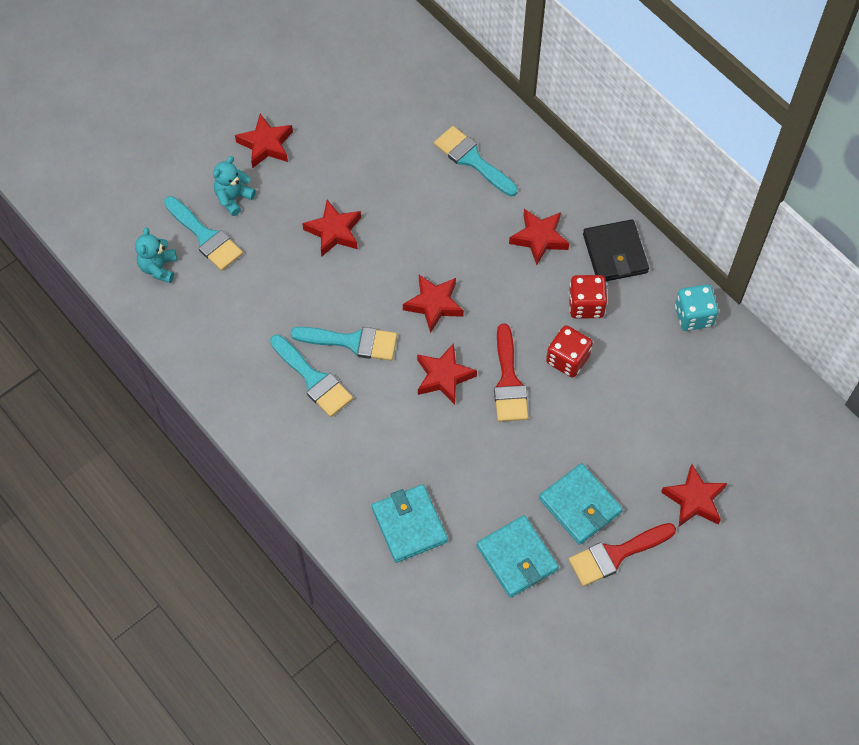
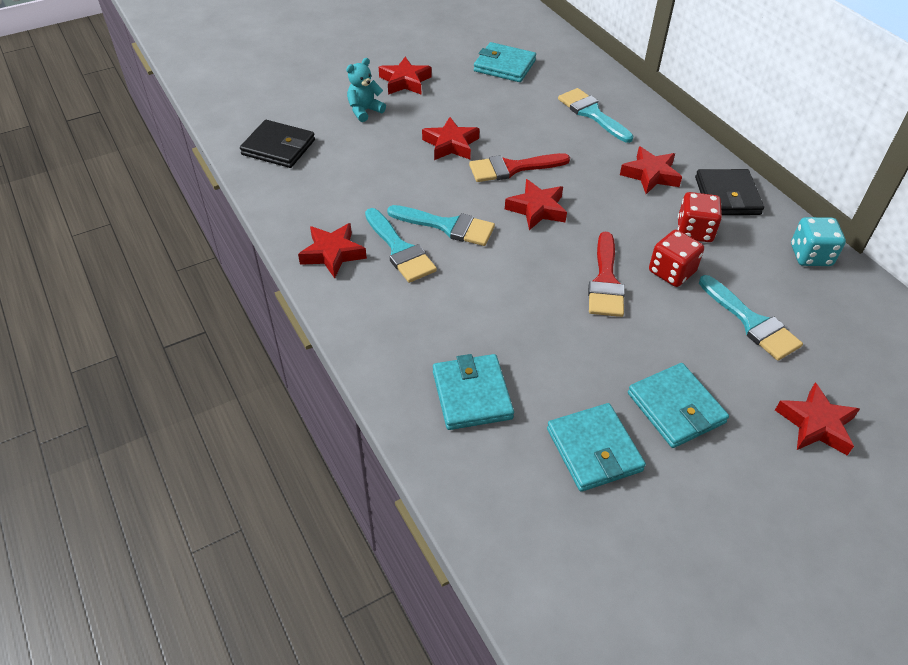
camera: 10 degrees right, 15 degrees down
turquoise teddy bear [135,227,177,283] -> black wallet [240,120,315,168]
turquoise brush [164,196,243,271] -> turquoise brush moved to [699,275,803,361]
red star [417,343,477,405] -> red star moved to [298,223,367,279]
red brush [569,523,676,587] -> red brush moved to [469,153,570,182]
none -> turquoise wallet [474,42,536,82]

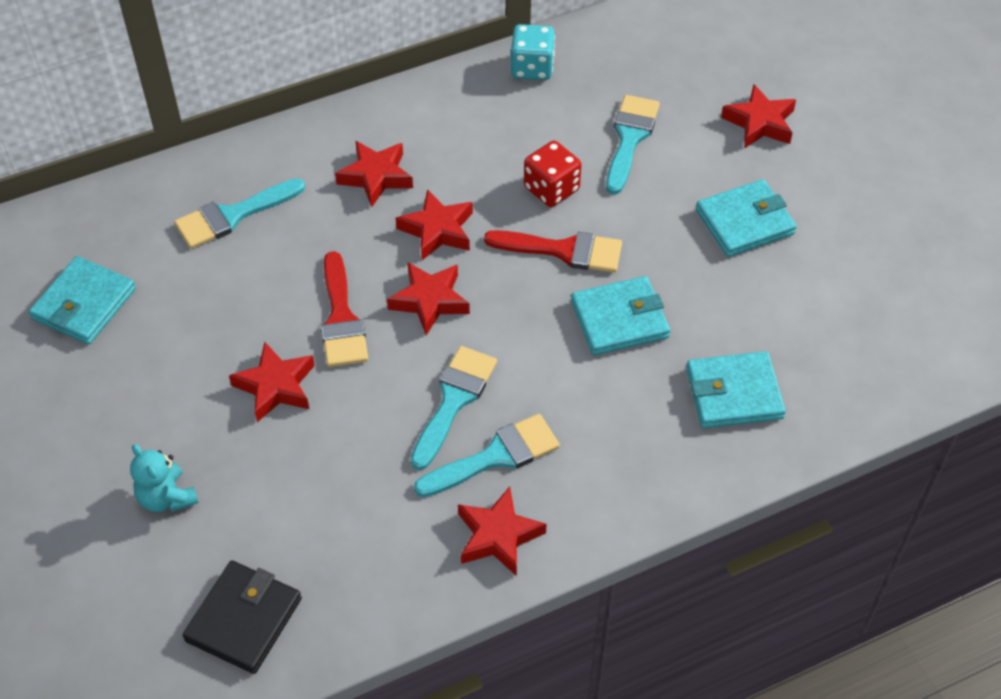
camera: 85 degrees left, 5 degrees up
red star [379,57,432,95] -> red star moved to [396,189,473,260]
turquoise wallet [547,403,646,492] -> turquoise wallet moved to [571,276,670,355]
red dice [678,192,722,242] -> none
black wallet [695,169,764,215] -> none
turquoise brush [699,275,803,361] -> turquoise brush turned 45 degrees counterclockwise [606,95,660,195]

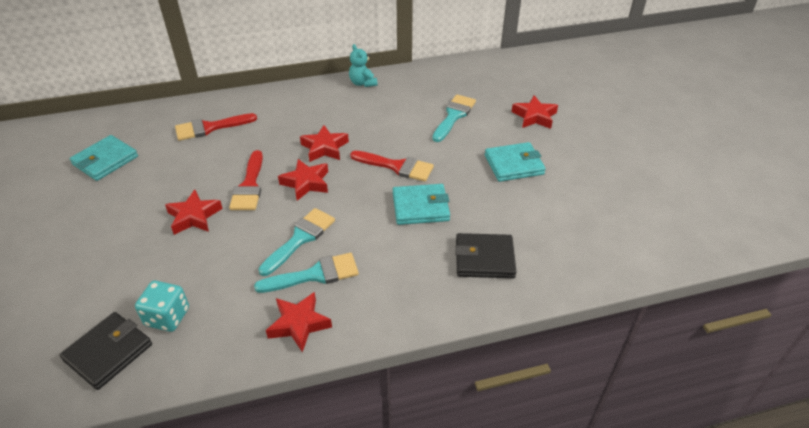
camera: 10 degrees right, 10 degrees down
turquoise teddy bear [130,444,199,512] -> turquoise teddy bear moved to [349,44,378,87]
turquoise brush [174,178,305,249] -> red brush [175,113,257,141]
red star [335,141,413,207] -> none
turquoise dice [511,24,555,80] -> turquoise dice moved to [135,281,189,332]
red dice [524,141,581,207] -> none
turquoise wallet [686,351,786,428] -> black wallet [455,233,516,278]

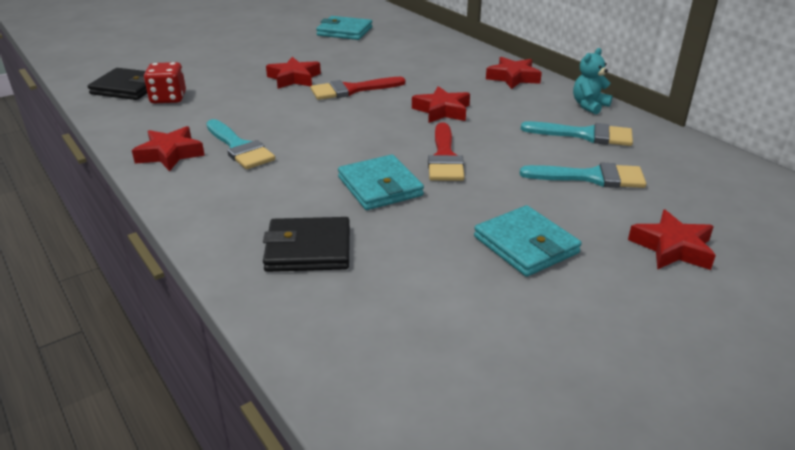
camera: 70 degrees right, 10 degrees down
turquoise dice [135,281,189,332] -> red dice [144,62,186,103]
red brush [175,113,257,141] -> none
turquoise brush [258,208,335,276] -> turquoise brush moved to [521,121,633,146]
red star [278,159,328,201] -> red star moved to [486,57,542,89]
black wallet [455,233,516,278] -> black wallet turned 75 degrees counterclockwise [263,217,350,272]

